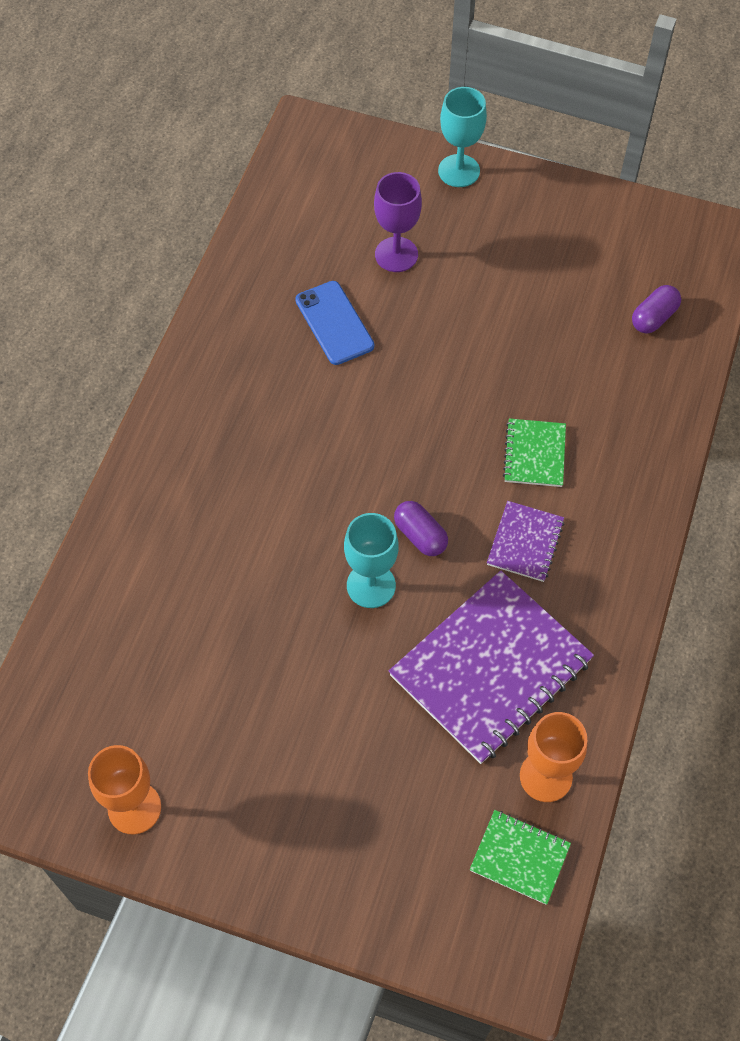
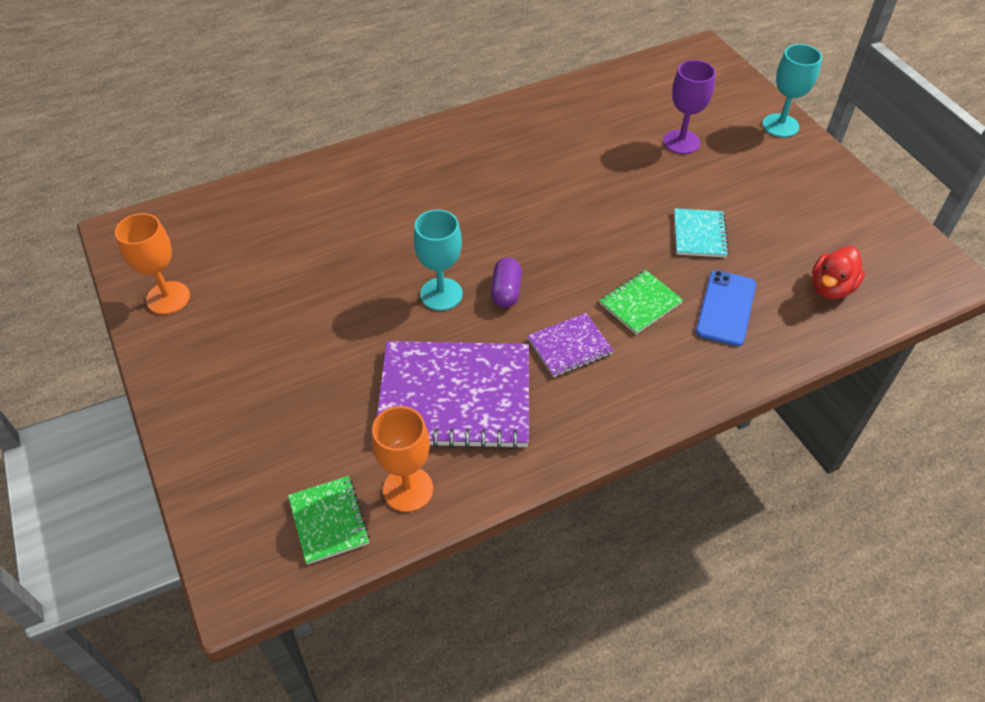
camera: 45 degrees right, 10 degrees down
blue phone [295,281,374,365] -> blue phone moved to [696,270,756,346]
purple capsule [632,285,681,333] -> red duck [812,246,865,299]
none -> turquoise notebook [674,208,729,258]

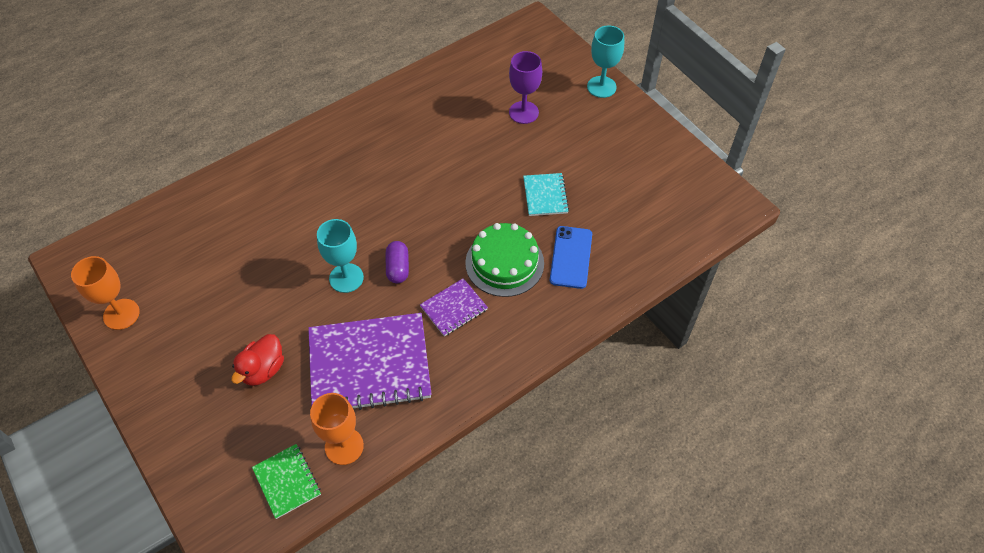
camera: 10 degrees left, 5 degrees up
green notebook [599,270,683,334] -> green cake [465,223,544,297]
red duck [812,246,865,299] -> red duck moved to [232,334,284,386]

